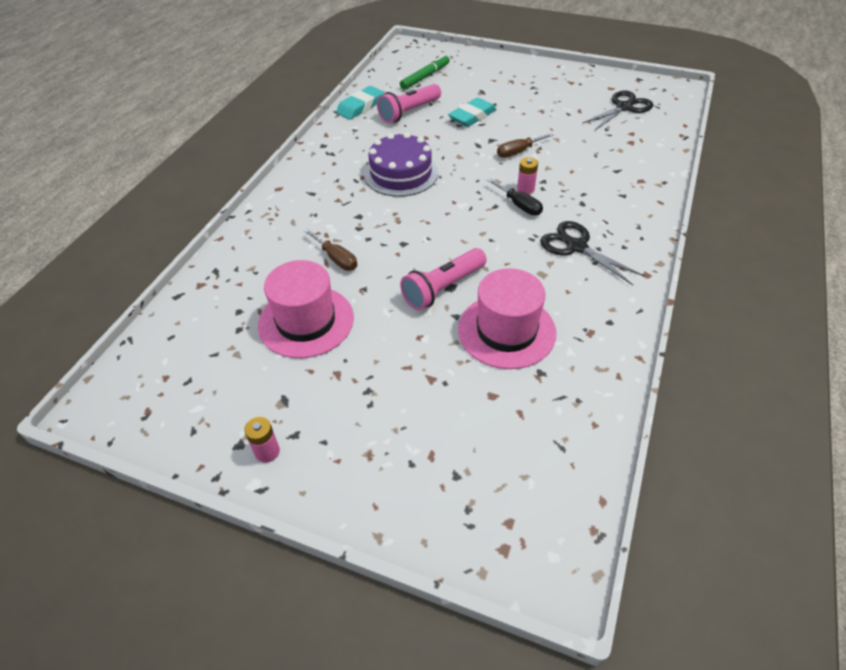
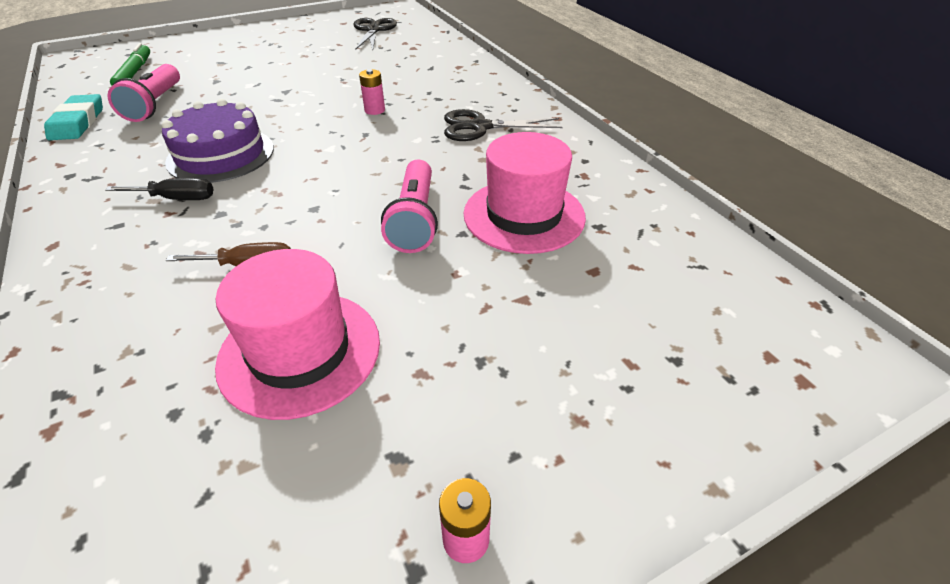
camera: 50 degrees left, 5 degrees down
turquoise eraser [448,98,496,127] -> none
black screwdriver [487,178,543,216] -> black screwdriver moved to [105,178,213,200]
brown screwdriver [497,133,554,158] -> none

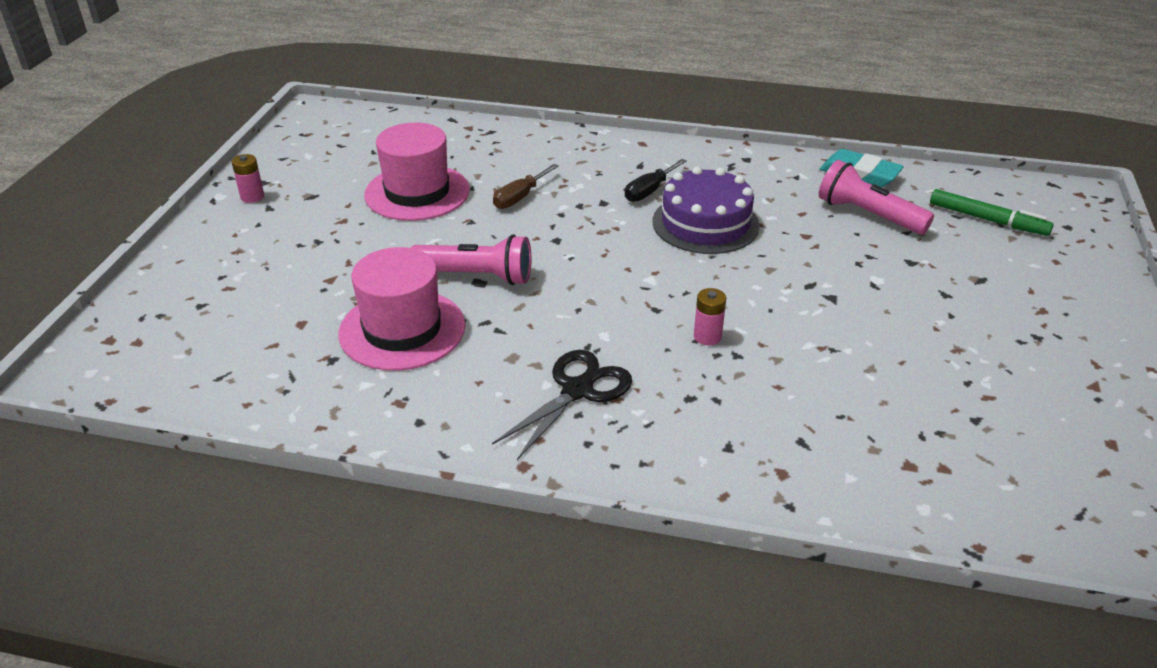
camera: 130 degrees right, 5 degrees down
black scissors [354,18,397,50] -> none
pink flashlight [381,159,438,253] -> pink flashlight turned 150 degrees clockwise [410,234,531,285]

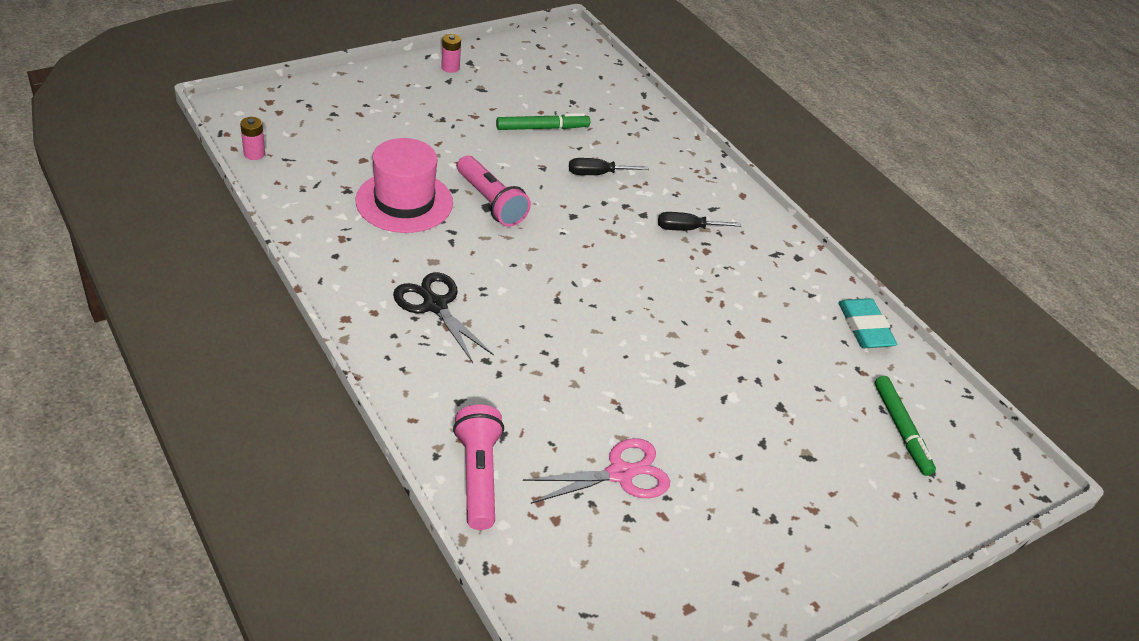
camera: 40 degrees right, 5 degrees up
pink hat [364,122,470,221] -> green marker [496,113,590,130]
black scissors [492,350,632,460] -> black scissors turned 120 degrees counterclockwise [393,272,494,363]
brown screwdriver [493,164,558,209] -> black screwdriver [569,158,649,175]
purple cake [653,166,760,254] -> none
pink battery [694,288,726,345] -> pink battery moved to [240,117,265,160]
pink flashlight [819,160,934,235] -> pink flashlight moved to [453,404,504,530]
none -> pink scissors [523,438,670,504]

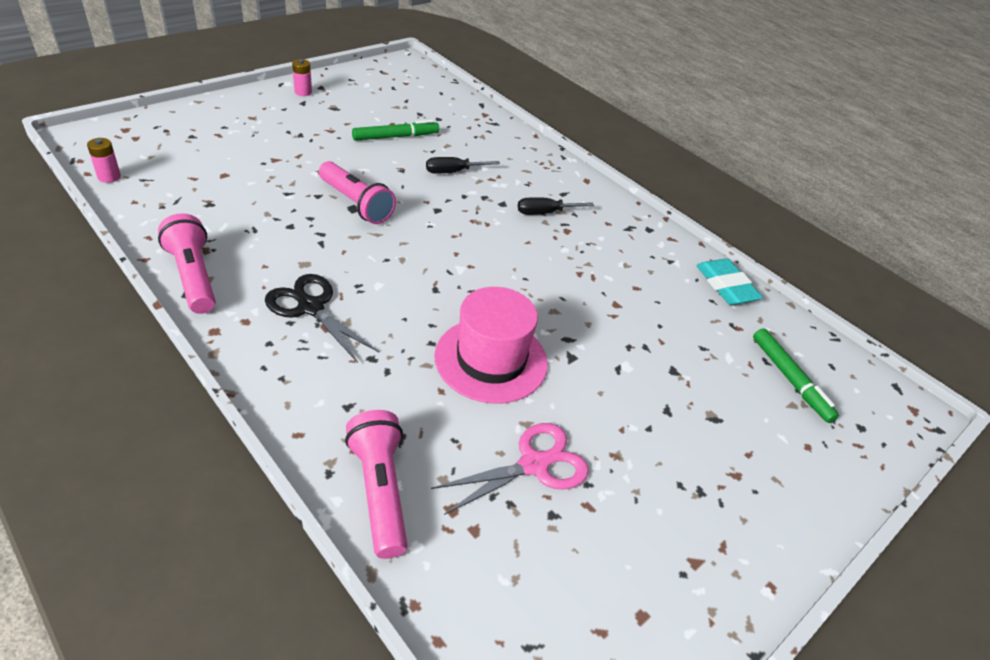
camera: 10 degrees left, 0 degrees up
pink hat [356,138,453,233] -> pink hat moved to [434,287,548,404]
none -> pink flashlight [158,213,216,314]

